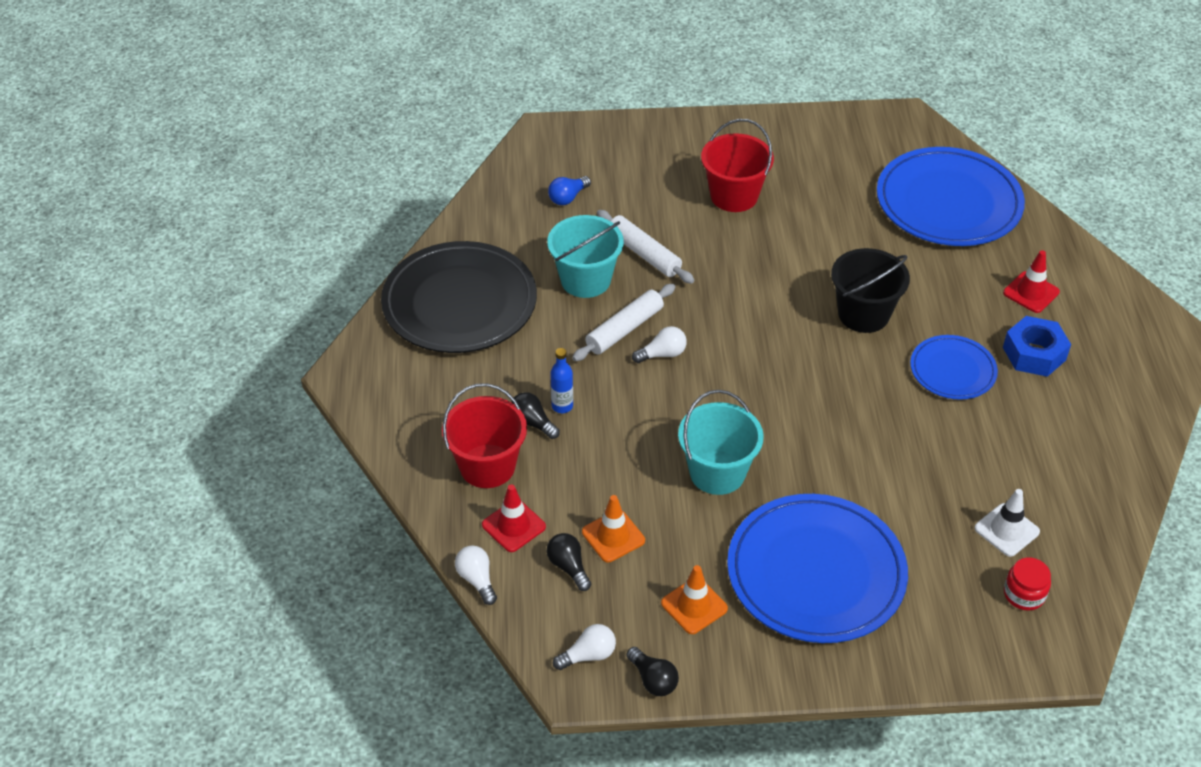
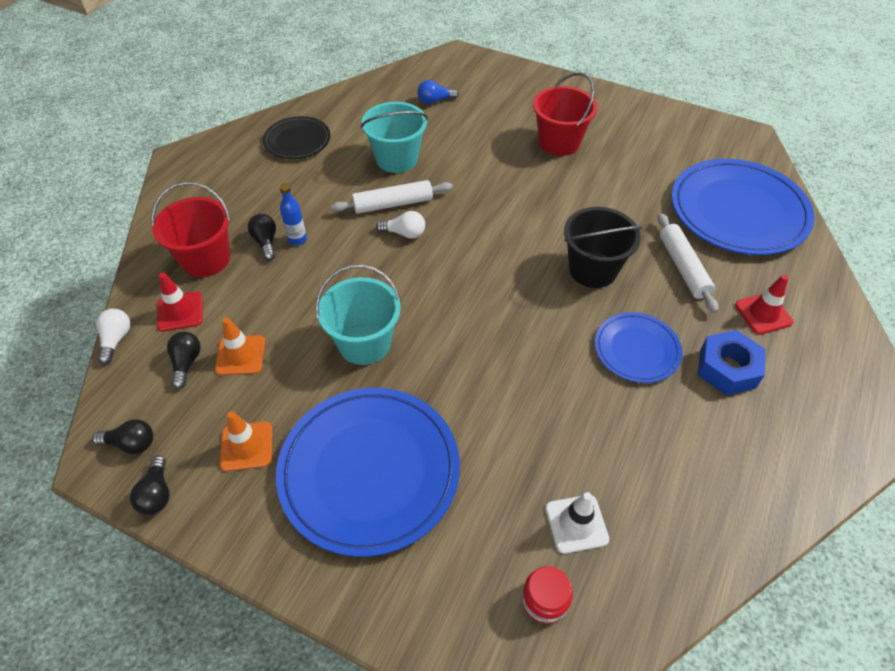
camera: 30 degrees right, 5 degrees up
black plate [381,241,537,353] -> black plate [263,116,330,159], size x0.54
white light bulb [553,624,616,670] -> black light bulb [93,419,153,454]
white rolling pin [597,210,694,284] -> white rolling pin moved to [657,213,718,313]

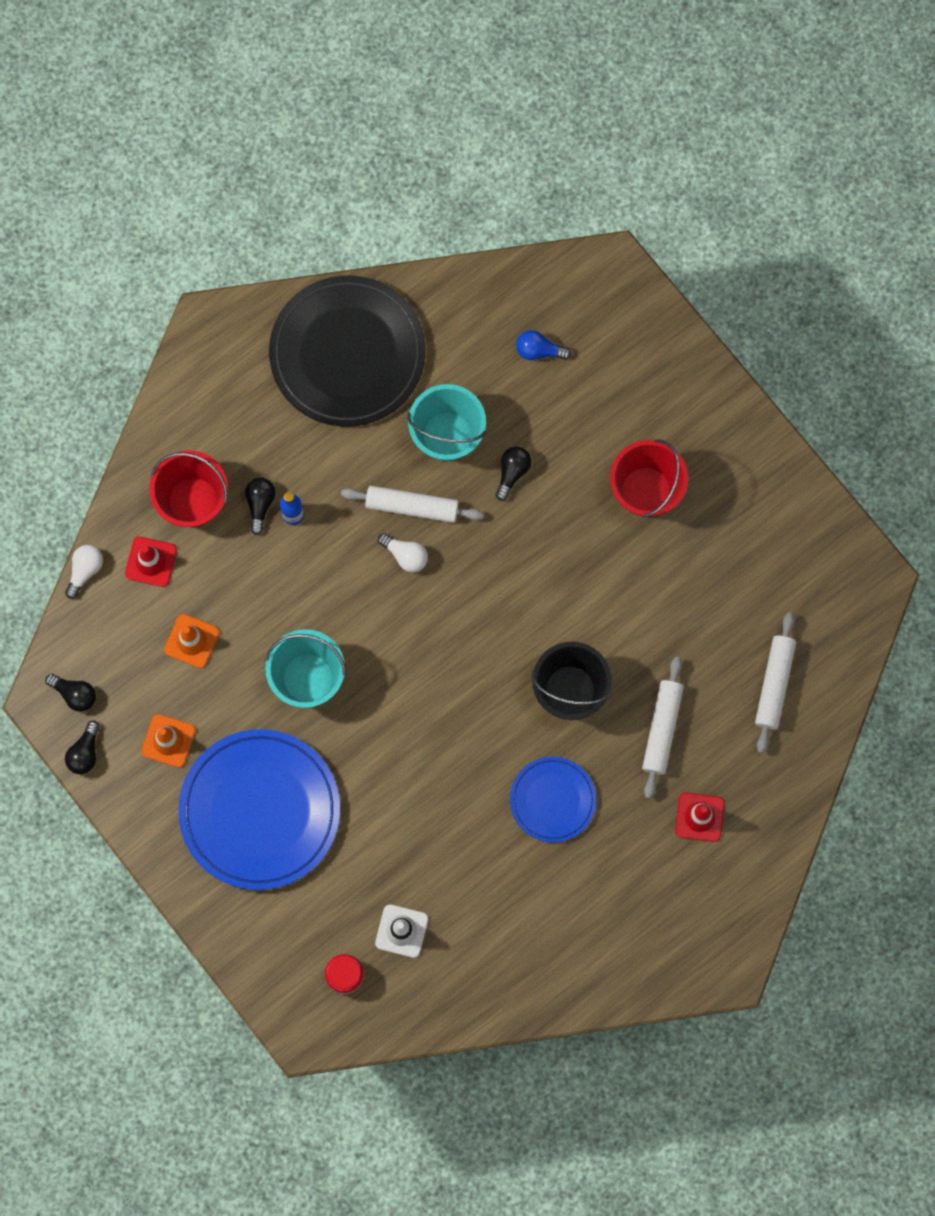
camera: 25 degrees right, 25 degrees up
black light bulb [167,332,201,389] -> black light bulb moved to [496,446,531,501]
black plate [263,116,330,159] -> black plate [269,275,426,427], size x1.87
blue plate [671,159,815,255] -> white rolling pin [755,612,796,753]
blue nut [698,330,765,395] -> none

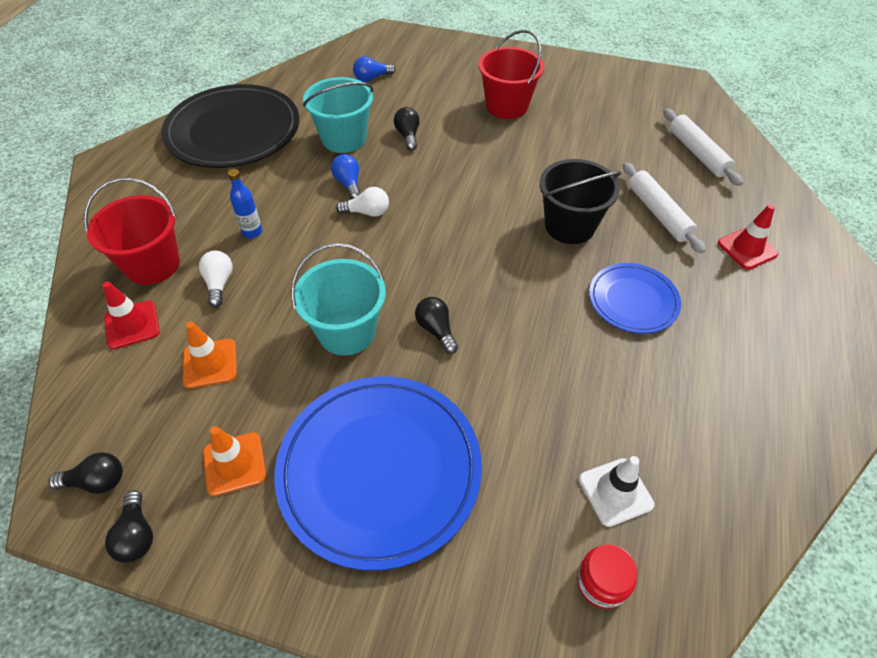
camera: 35 degrees left, 25 degrees down
white light bulb [65,545,103,599] -> white light bulb moved to [199,251,233,307]
black light bulb [245,478,276,535] -> black light bulb moved to [415,297,458,354]
white rolling pin [341,486,483,523] -> blue light bulb [331,154,361,199]

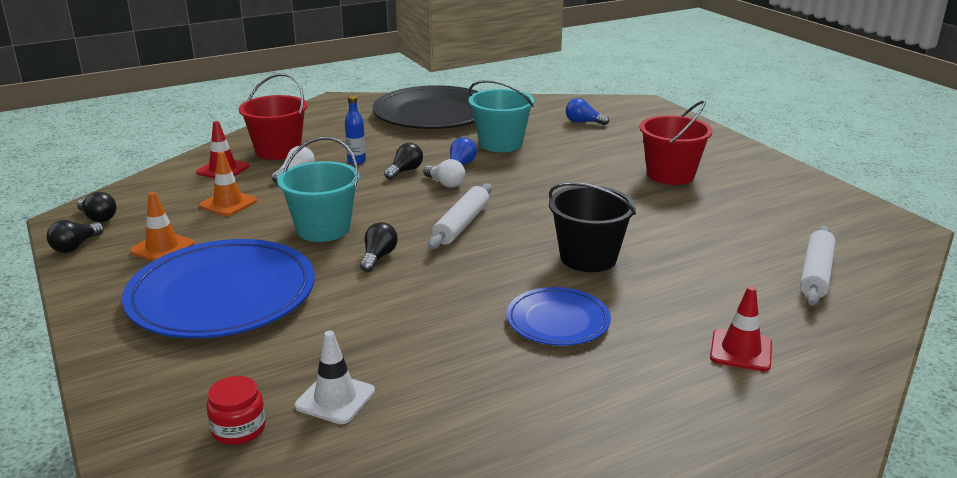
camera: 45 degrees right, 25 degrees down
black light bulb [394,107,420,151] -> black light bulb moved to [384,143,423,180]
white rolling pin [623,162,706,254] -> white rolling pin moved to [428,183,492,249]

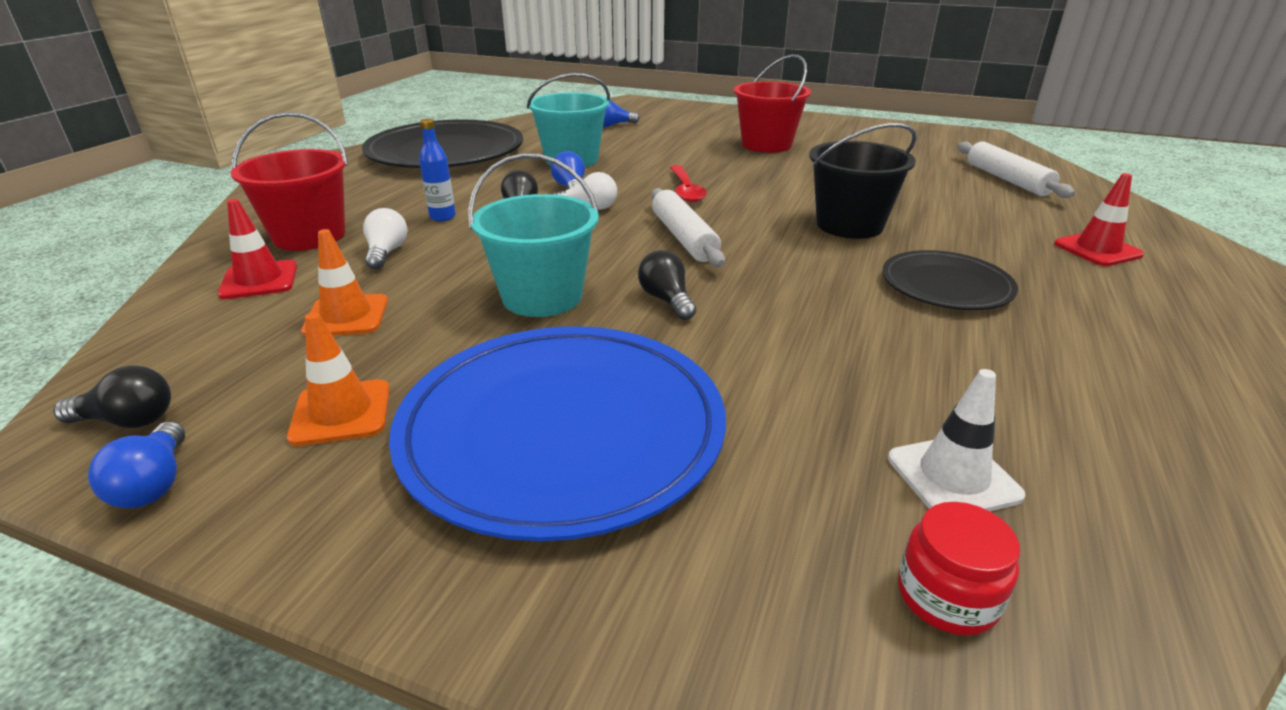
camera: 40 degrees left, 5 degrees up
black light bulb [47,220,104,253] -> blue light bulb [88,422,185,508]
blue plate [506,287,611,346] -> black plate [882,250,1018,310]
none -> red spoon [670,165,707,203]

